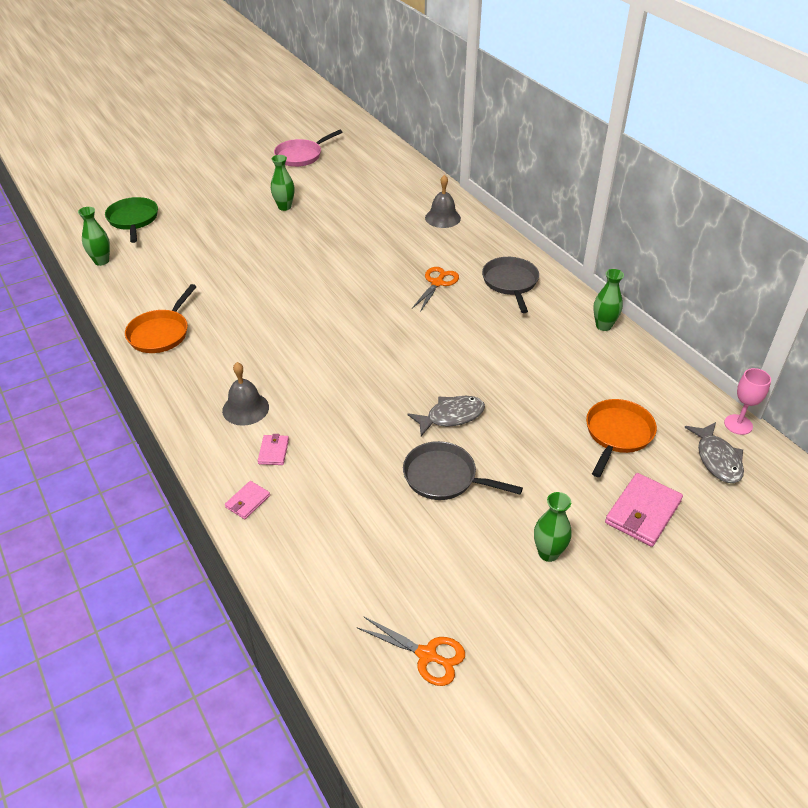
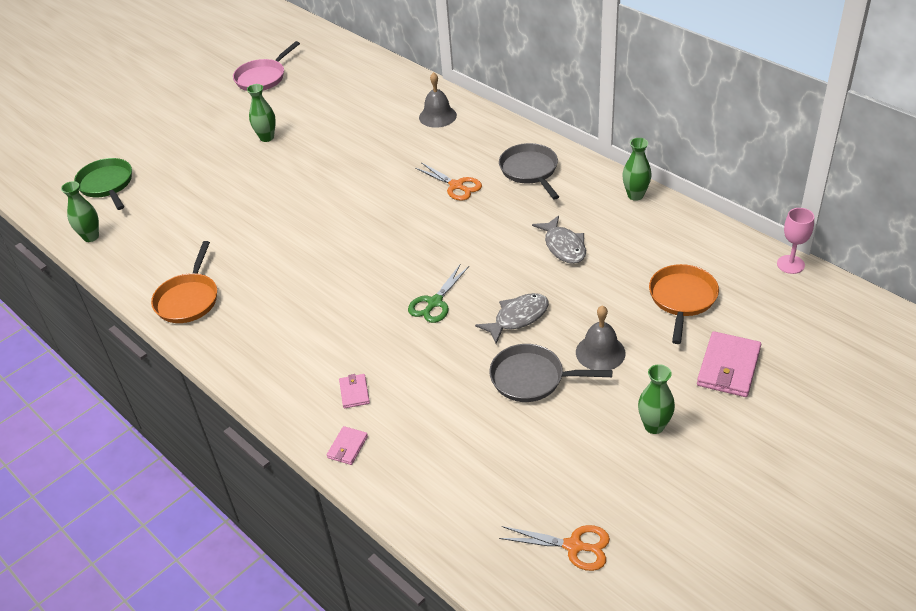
camera: 10 degrees left, 0 degrees up
grey bell [222,362,269,426] -> grey bell moved to [576,305,626,370]
orange scissors [412,267,459,312] -> orange scissors turned 120 degrees clockwise [415,162,482,201]
grey fish [684,422,744,483] -> grey fish moved to [532,215,586,264]
none -> green scissors [408,265,469,323]

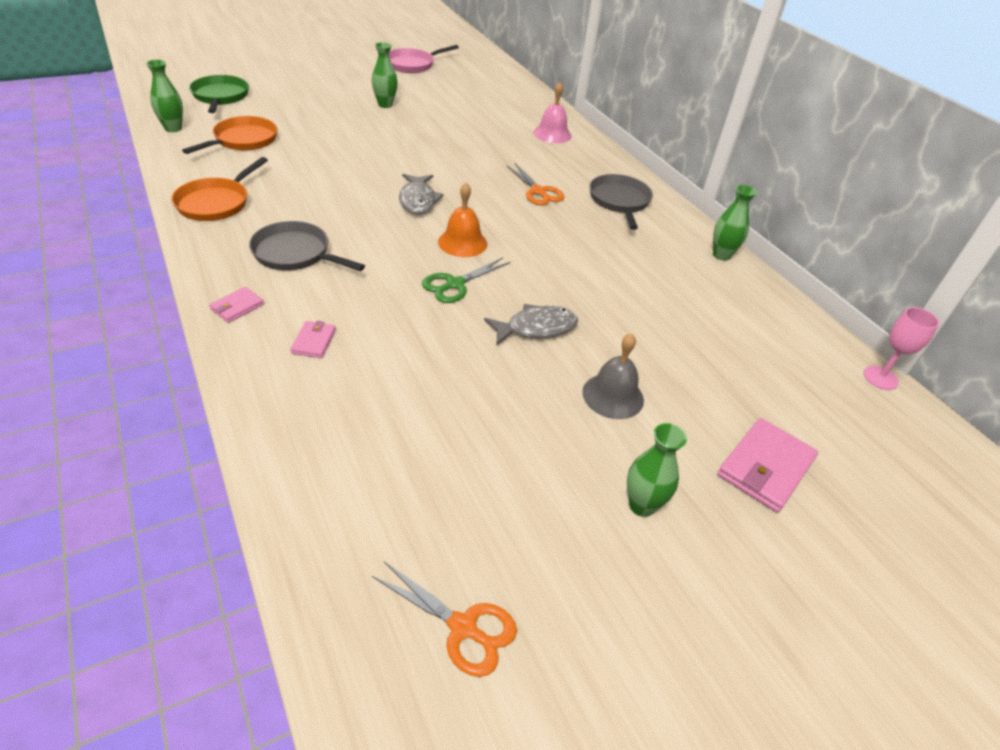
camera: 10 degrees right, 0 degrees up
pink wallet [327,426,368,465] -> pink wallet moved to [209,287,264,323]
grey bell [419,72,457,128] -> pink bell [533,82,572,143]
grey pan [489,344,612,402] -> grey pan moved to [249,221,365,271]
grey fish [532,215,586,264] -> grey fish moved to [399,174,444,214]
orange pan [649,264,719,344] -> orange pan moved to [182,116,277,154]
none -> orange bell [438,183,487,257]

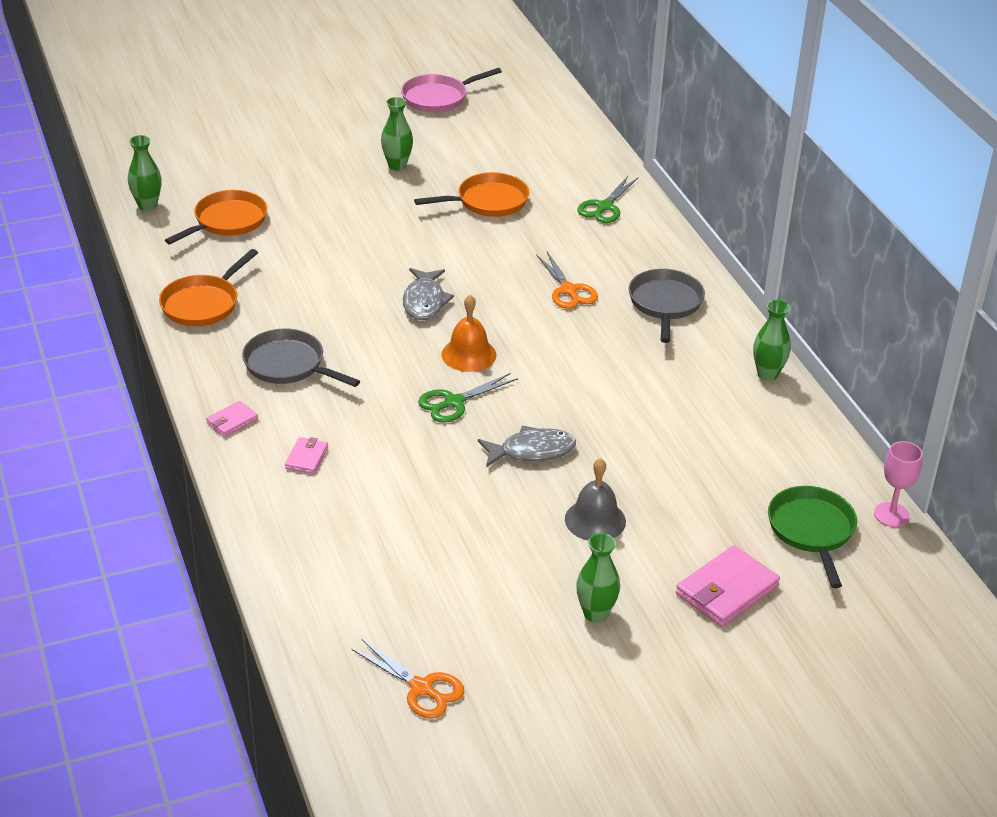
camera: 10 degrees right, 5 degrees down
green pan [189,75,249,113] -> green pan moved to [768,486,857,588]
pink bell [533,82,572,143] -> green scissors [577,176,638,223]
none -> orange pan [414,172,529,217]

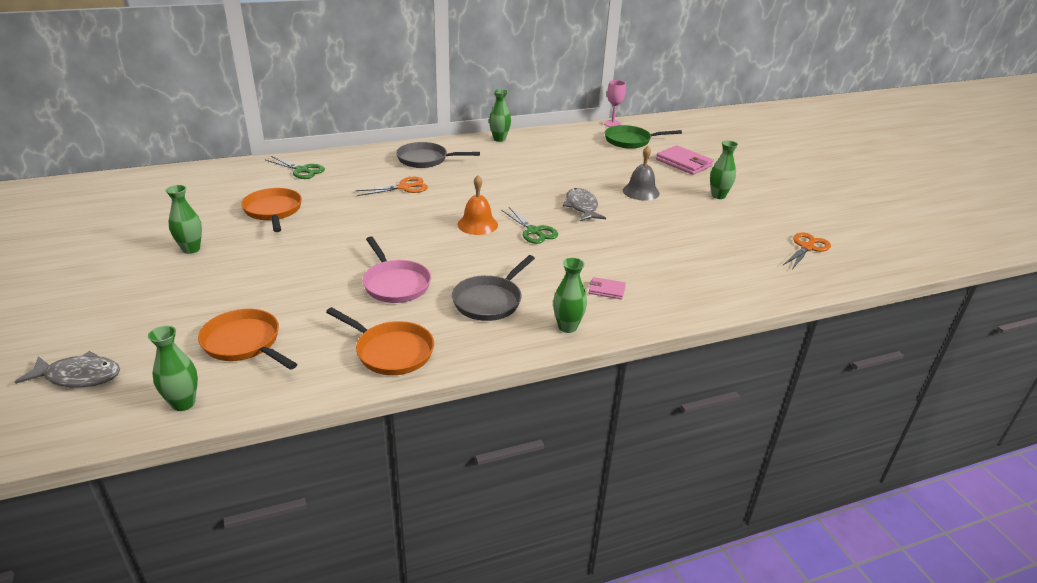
camera: 90 degrees left, 5 degrees down
pink wallet [206,401,258,437] -> green vase [553,258,587,333]
pink pan [401,68,502,112] -> pink pan moved to [362,237,431,303]
grey fish [403,268,454,320] -> grey fish moved to [15,351,120,387]

